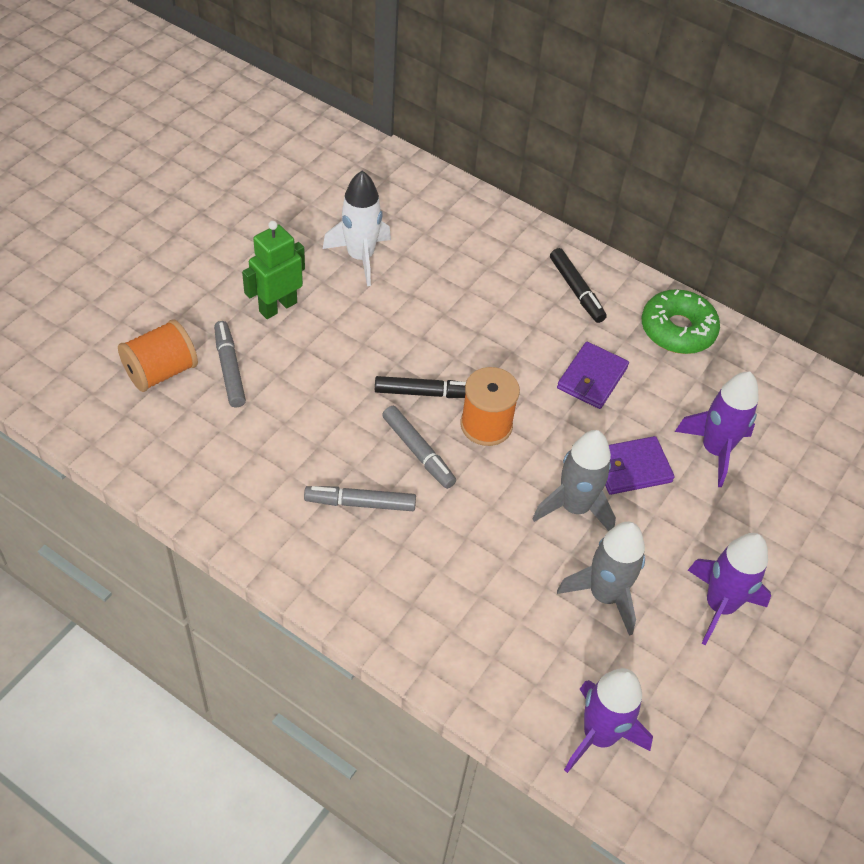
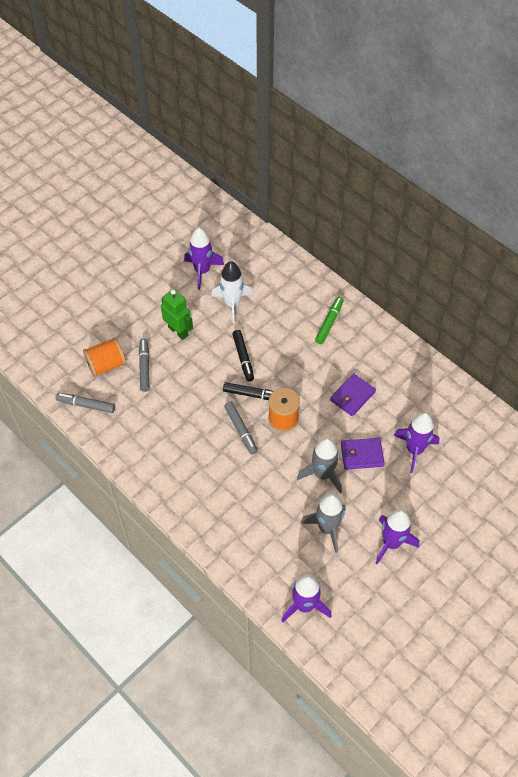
camera: 15 degrees right, 5 degrees up
green robot [242,221,305,319] -> green robot turned 75 degrees clockwise [161,289,193,340]
grey marker [304,486,416,511] -> grey marker moved to [56,393,115,413]
black marker [550,248,607,323] -> black marker moved to [232,330,254,382]
green donut [642,289,720,354] -> none
none -> purple rocket [184,228,224,290]
none -> green marker [315,297,344,344]

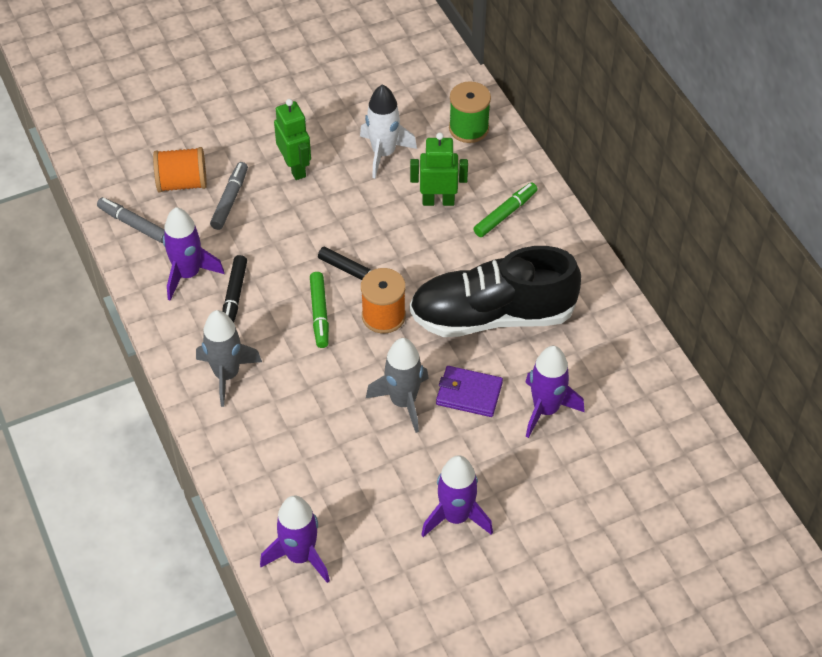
camera: 20 degrees right, 5 degrees down
purple rocket [184,228,224,290] -> purple rocket moved to [163,207,224,300]
grey marker [224,402,258,455] -> green marker [310,272,329,348]
black marker [232,330,254,382] -> black marker moved to [222,255,247,322]
grey rocket [301,493,346,553] -> grey rocket moved to [196,310,262,407]
purple wallet [330,373,376,416] -> black shoe [409,246,581,337]
none -> green robot [410,132,468,206]
none -> green spool [449,81,491,143]

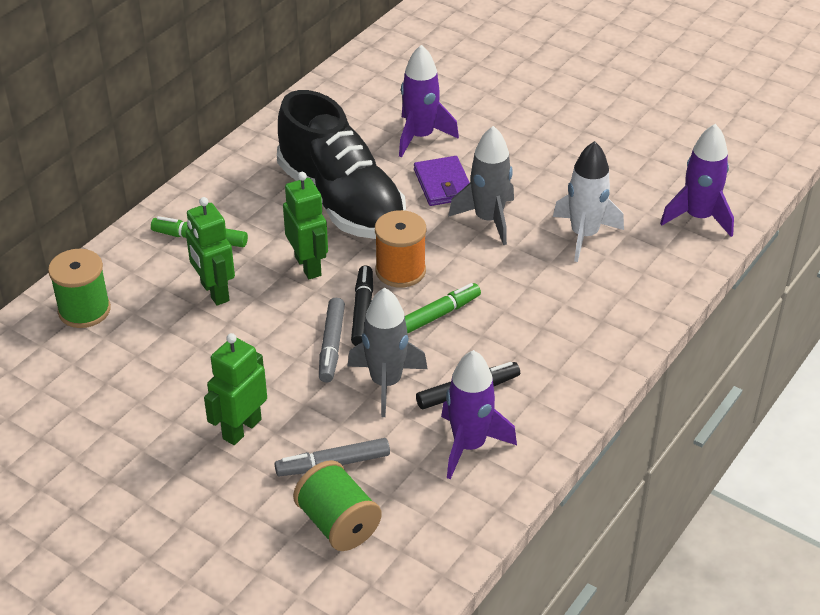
camera: 120 degrees left, 10 degrees down
grey marker [97,197,164,243] -> grey marker moved to [319,298,345,383]
orange spool [153,147,207,192] -> green spool [293,460,382,551]
grey rocket [196,310,262,407] -> grey rocket moved to [348,288,427,417]
white rocket [360,84,417,178] -> white rocket moved to [553,141,624,262]
purple rocket [421,455,493,537] -> none
none -> green robot [283,172,328,279]

